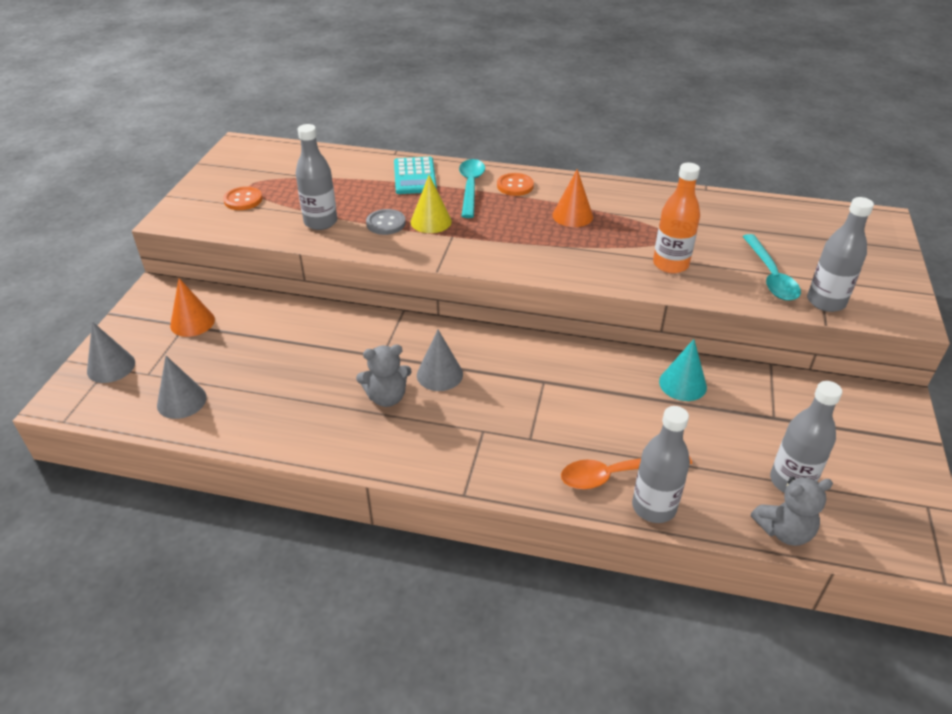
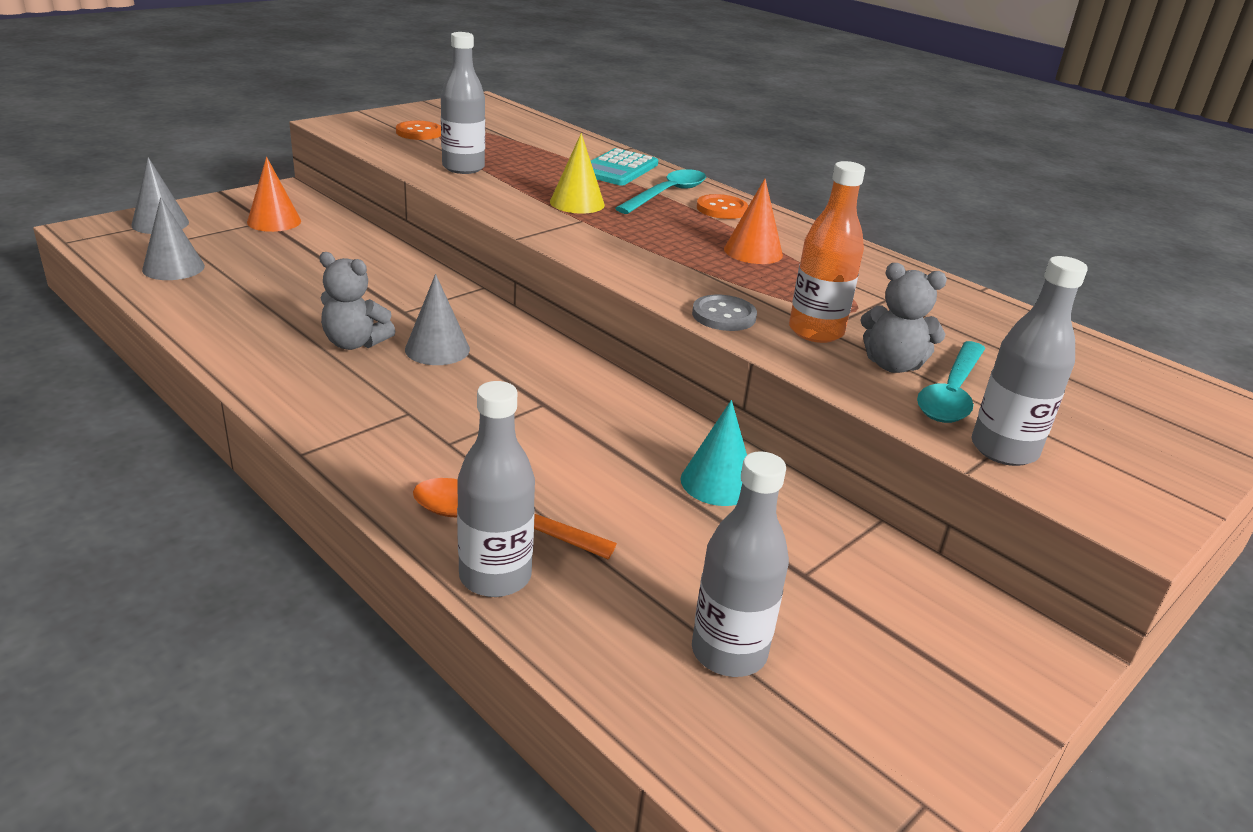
camera: 30 degrees right, 10 degrees down
grey button [366,209,406,235] -> grey button moved to [692,295,757,331]
grey teddy bear [751,477,833,546] -> grey teddy bear moved to [860,263,947,373]

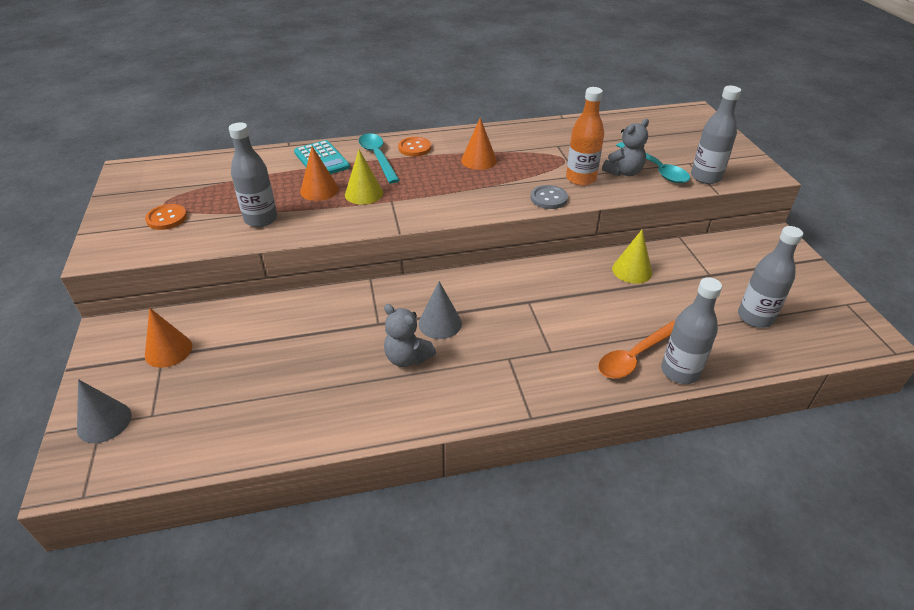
camera: 55 degrees left, 10 degrees up
grey cone [142,197,205,280] -> none
grey teddy bear [319,252,395,350] -> grey teddy bear turned 75 degrees clockwise [384,304,436,367]
turquoise cone [681,400,747,506] -> yellow cone [612,230,652,284]
none -> orange cone [300,146,339,201]

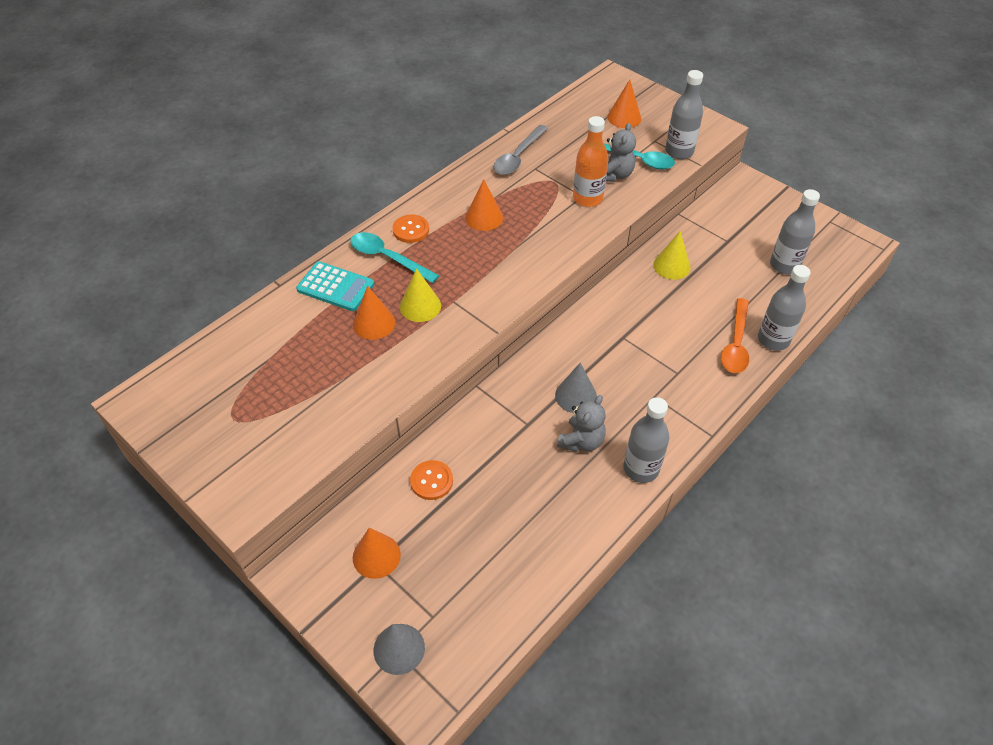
camera: 35 degrees left, 10 degrees up
orange button [145,204,187,230] -> orange button moved to [410,460,453,500]
grey bottle [229,122,277,227] -> grey bottle moved to [623,397,669,483]
grey teddy bear [384,304,436,367] -> grey teddy bear turned 60 degrees counterclockwise [557,395,606,452]
grey button [531,185,568,209] -> none
none -> grey spoon [493,125,548,175]
none -> orange cone [607,79,641,128]

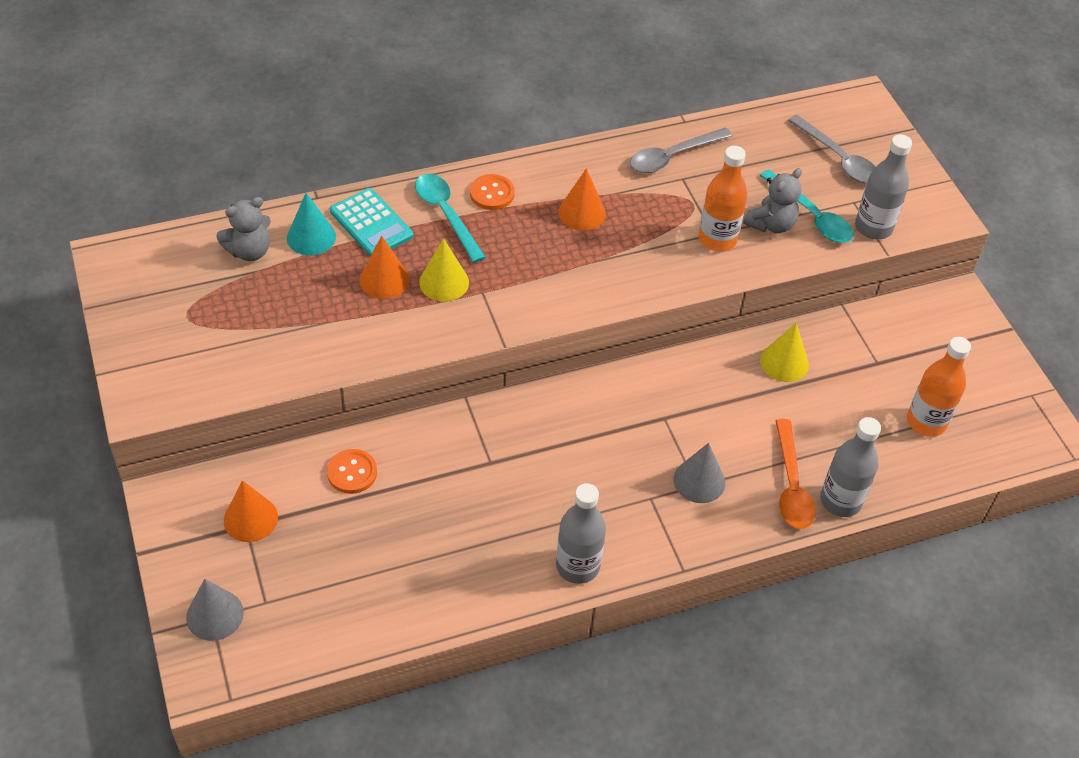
camera: 25 degrees right, 0 degrees up
grey cone [555,363,597,413] -> grey cone moved to [674,443,725,503]
grey teddy bear [557,395,606,452] -> grey teddy bear moved to [216,197,271,261]
orange cone [607,79,641,128] -> grey spoon [788,115,875,184]
orange spoon [721,298,749,373] -> orange spoon turned 45 degrees counterclockwise [775,419,816,529]
grey bottle [770,189,820,274] -> orange bottle [907,337,971,437]
none -> turquoise cone [287,193,336,255]

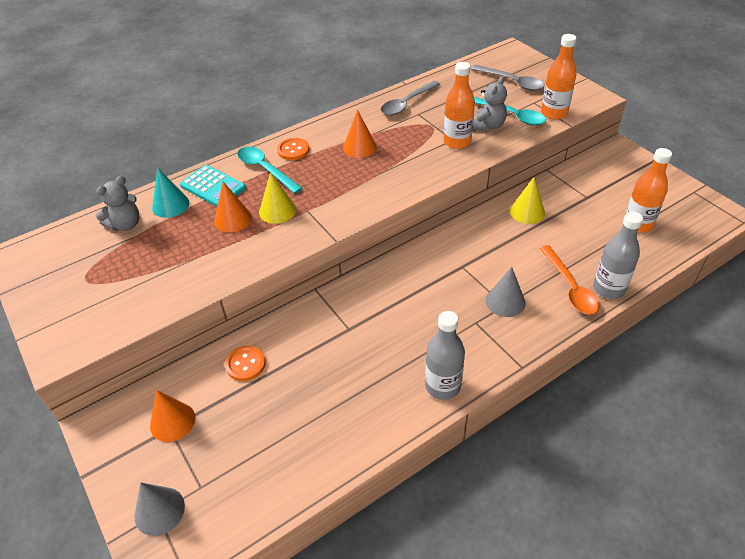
camera: 10 degrees left, 5 degrees down
grey bottle [855,134,912,240] -> orange bottle [541,34,577,119]

